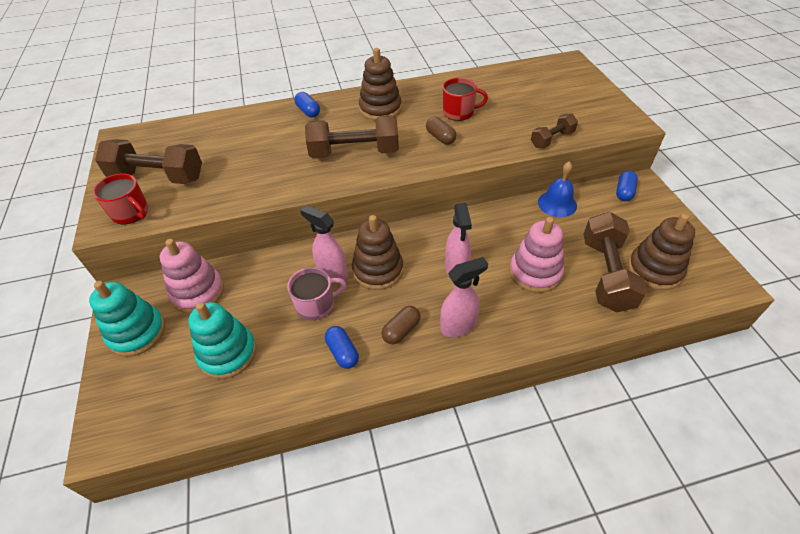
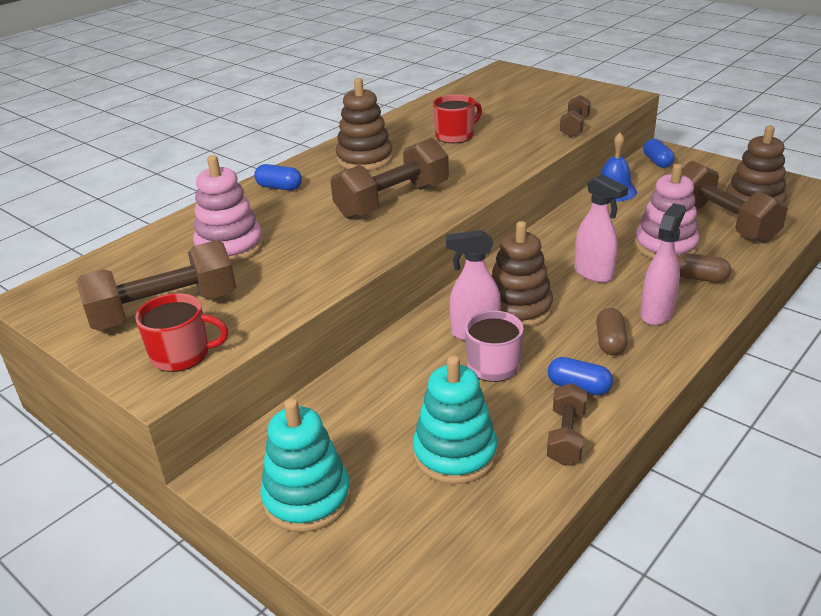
camera: 35 degrees left, 15 degrees down
pink stacking toy [160,239,224,313] -> pink stacking toy moved to [193,155,264,263]
brown capsule [426,117,456,145] -> brown capsule moved to [677,253,731,283]
none -> brown dumbbell [547,383,587,465]

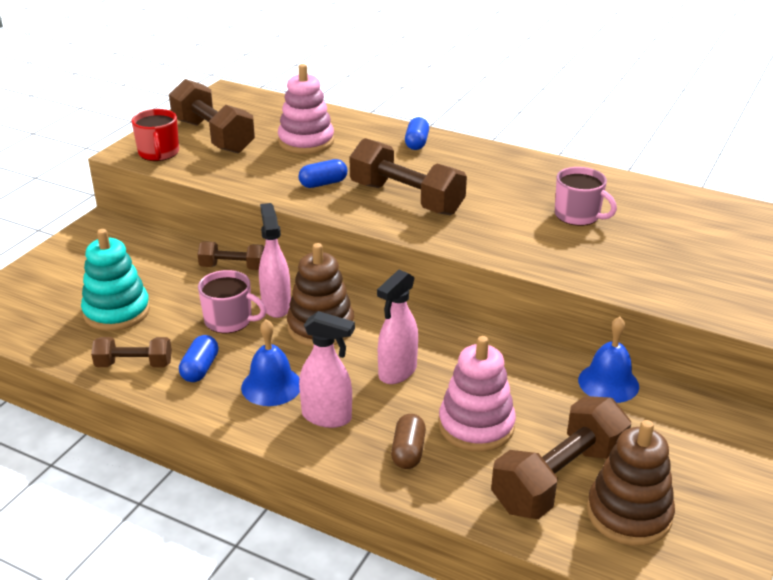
camera: 75 degrees right, 0 degrees up
turquoise stacking toy [260,399,351,532] -> none
brown stacking toy [336,78,393,170] -> none
red mug [433,94,482,143] -> pink mug [555,167,617,226]
brown dumbbell [560,95,591,137] -> brown dumbbell moved to [198,242,265,270]
brown capsule [596,308,628,356] -> blue bell [241,319,300,406]
blue capsule [643,139,675,168] -> blue capsule moved to [298,159,347,188]

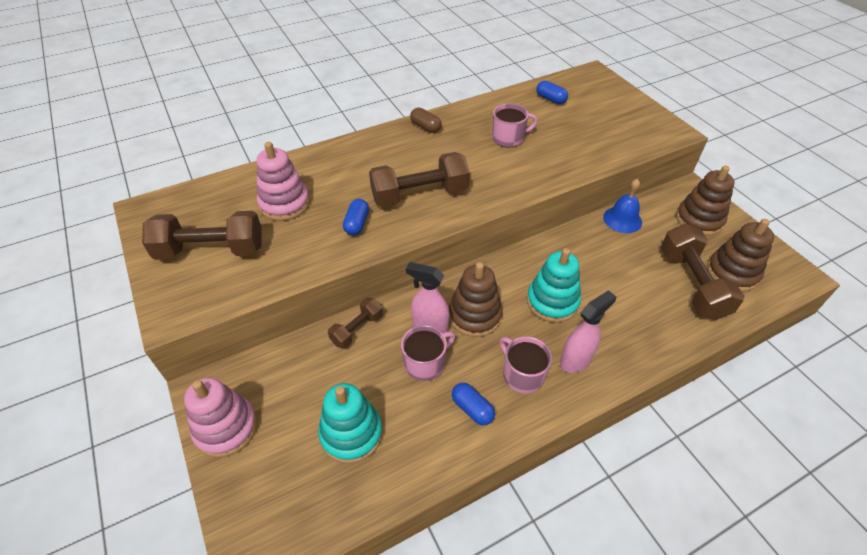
camera: 55 degrees left, 15 degrees up
brown dumbbell [91,337,172,367] -> none
red mug [131,109,179,161] -> none
blue bell [241,319,300,406] -> pink mug [500,336,552,393]
pink spray bottle [377,270,418,384] -> turquoise stacking toy [527,248,581,323]
brown capsule [391,414,426,469] -> brown capsule moved to [410,108,442,133]
blue capsule [405,117,429,150] -> blue capsule moved to [536,81,568,104]
pink stacking toy [439,336,516,452] -> pink stacking toy moved to [184,378,257,458]
none -> brown stacking toy [676,165,735,236]

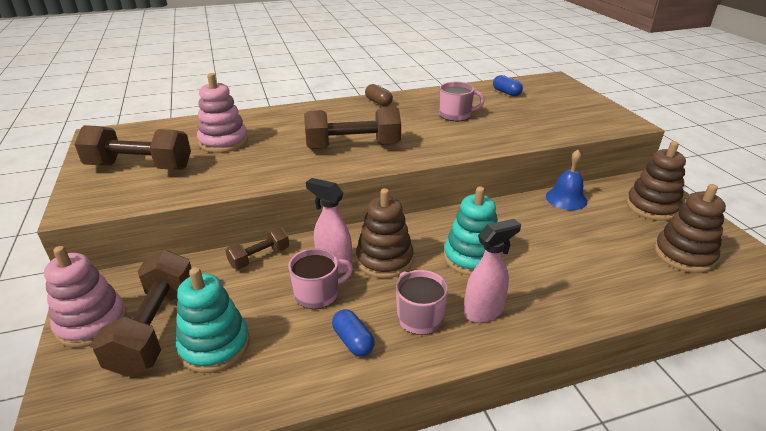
camera: 10 degrees right, 15 degrees down
blue capsule [343,199,369,235] -> none
brown dumbbell [661,224,744,320] -> brown dumbbell moved to [91,250,191,377]

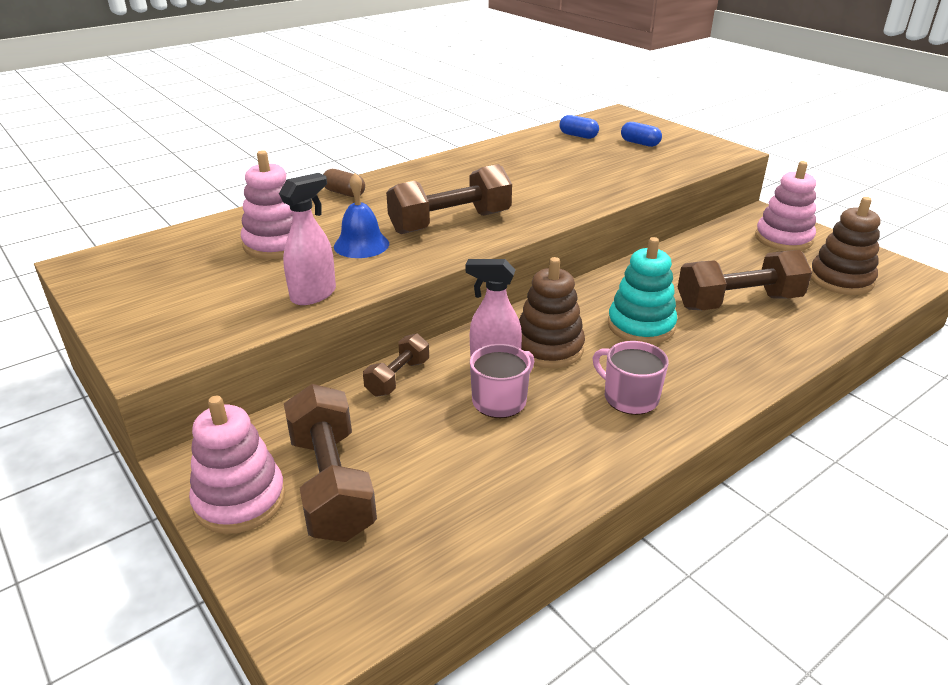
camera: 20 degrees left, 0 degrees up
brown dumbbell [74,125,191,170] -> brown dumbbell moved to [678,250,812,310]
turquoise stacking toy [176,267,250,373] -> none
blue capsule [332,309,375,357] -> blue capsule moved to [621,122,662,147]
brown capsule [365,84,393,106] -> brown capsule moved to [323,169,365,197]
pink mug [439,82,485,121] -> none
pink spray bottle [464,219,521,323] -> pink spray bottle moved to [279,173,336,305]
blue bell [546,150,587,210] -> blue bell moved to [334,173,389,258]
brown stacking toy [626,141,686,221] -> pink stacking toy [755,161,816,251]

